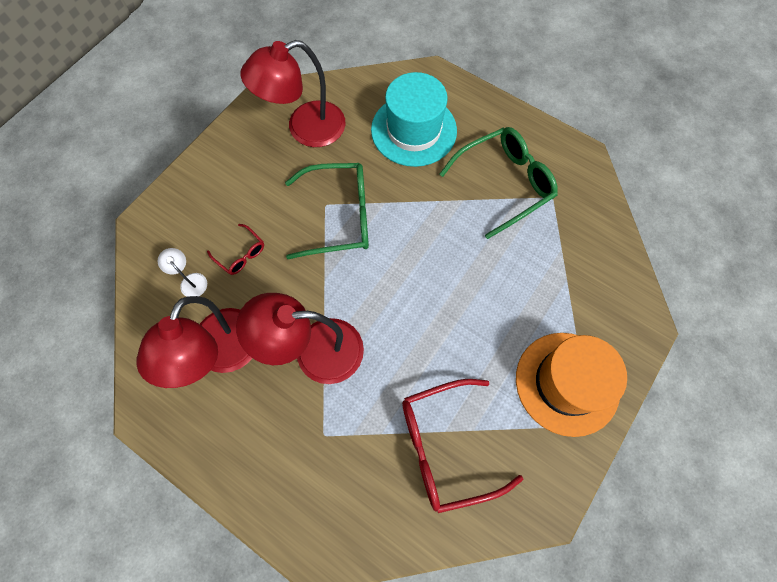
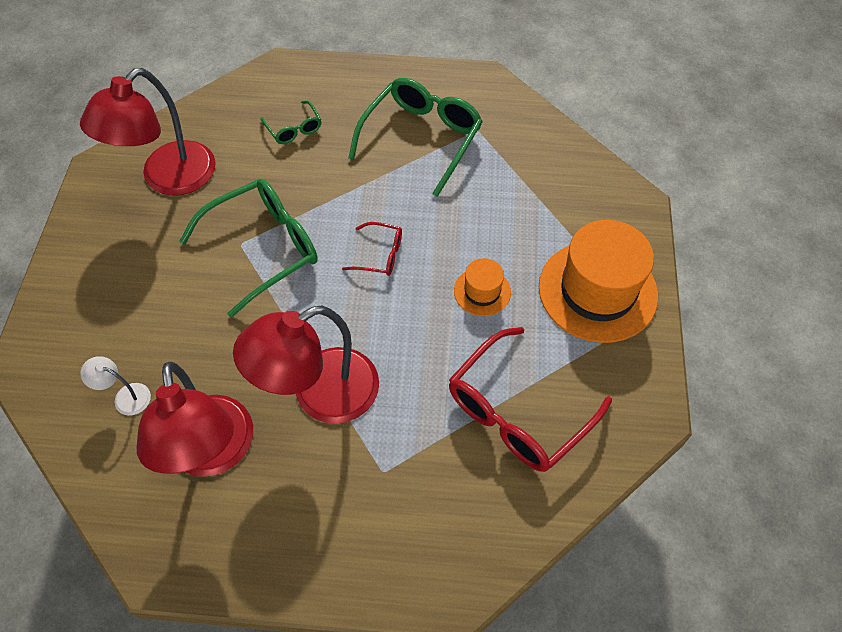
camera: 30 degrees left, 10 degrees down
red glasses [207,224,264,275] -> red glasses moved to [342,222,402,276]
turquoise hat [371,72,457,167] -> green glasses [261,100,322,144]
none -> orange hat [454,258,511,316]

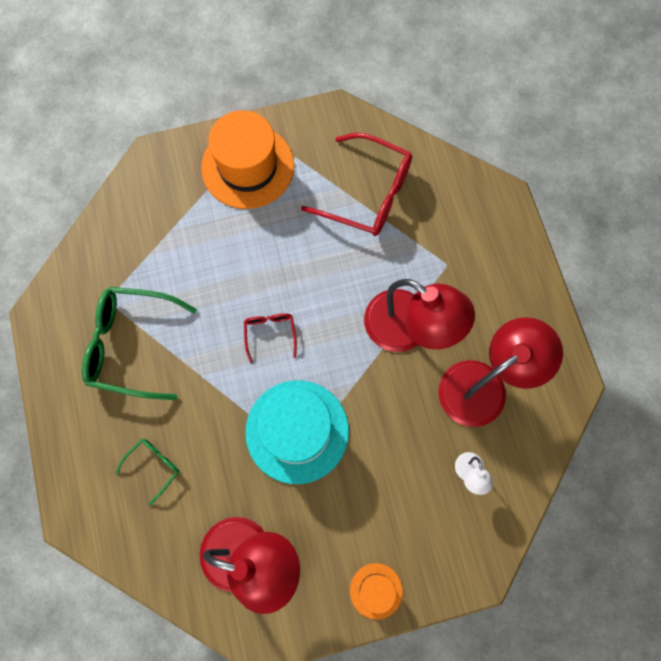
camera: 110 degrees left, 15 degrees up
green glasses [179,179,318,318] -> turquoise hat [245,380,349,484]
orange hat [454,258,511,316] -> orange hat moved to [350,563,403,619]

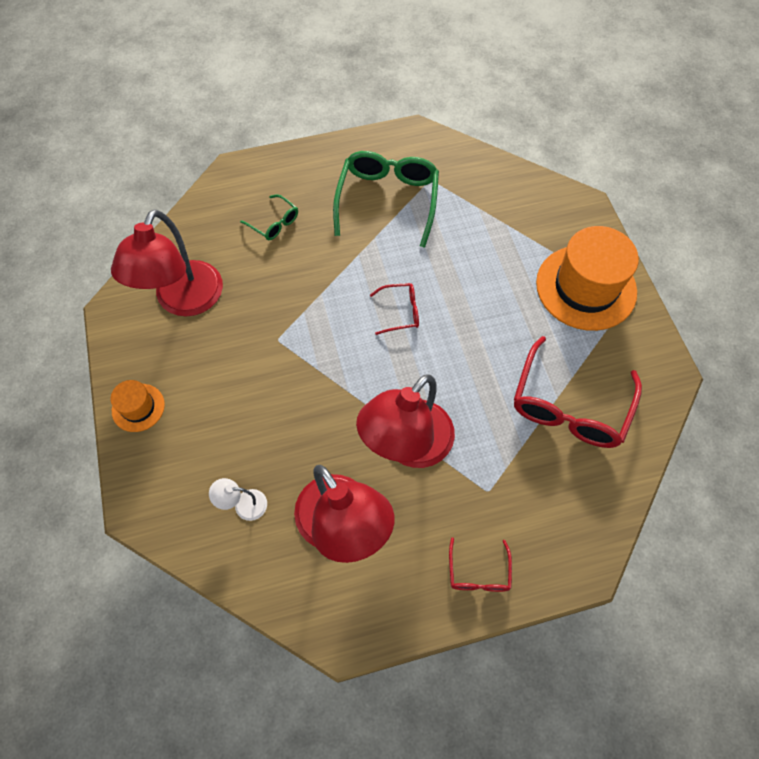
camera: 90 degrees right, 10 degrees down
turquoise hat [245,380,349,484] -> none
none -> red glasses [449,538,512,592]

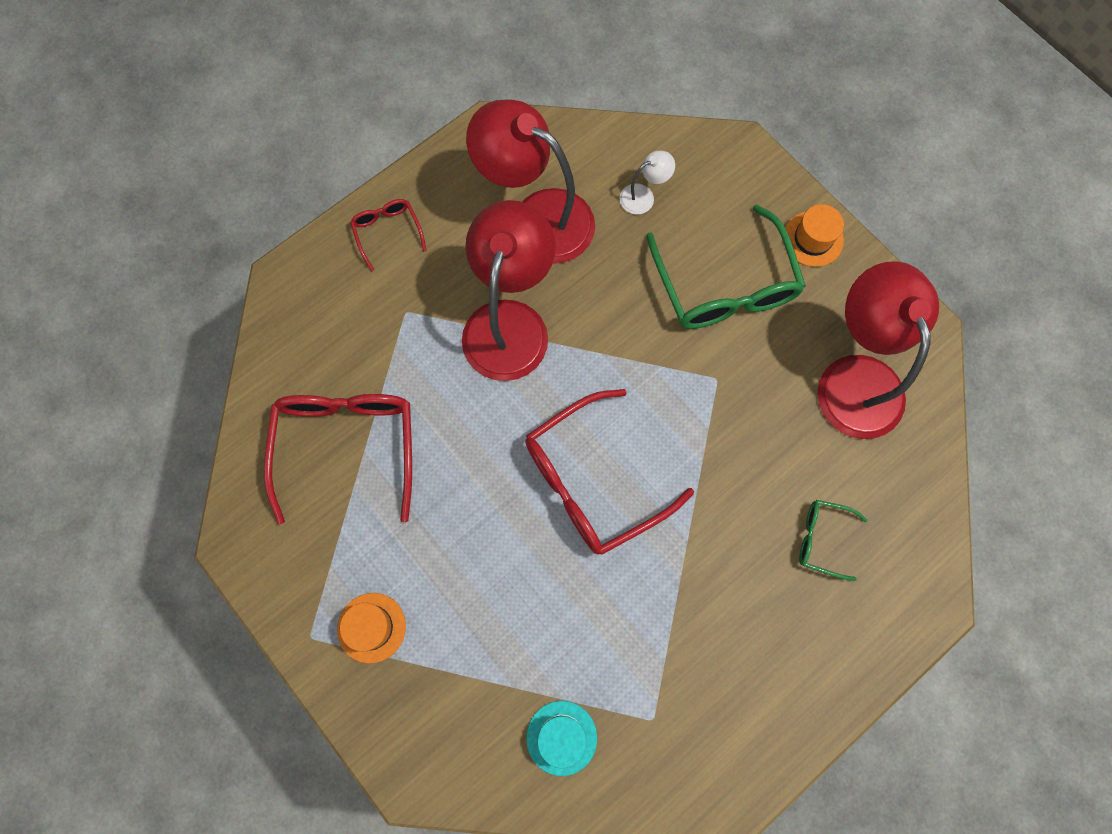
camera: 155 degrees right, 10 degrees up
green glasses [333,151,439,248] -> green glasses moved to [646,205,806,329]
red glasses [370,283,419,335] -> red glasses [525,389,694,555], size x2.05
orange hat [536,226,639,331] -> orange hat [337,593,406,663], size x0.48
none -> turquoise hat [526,701,597,776]

